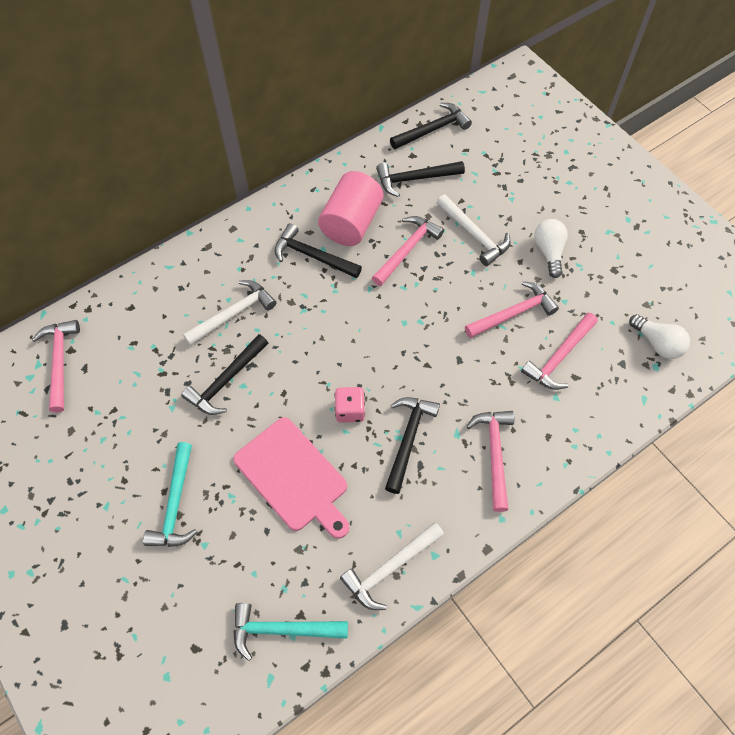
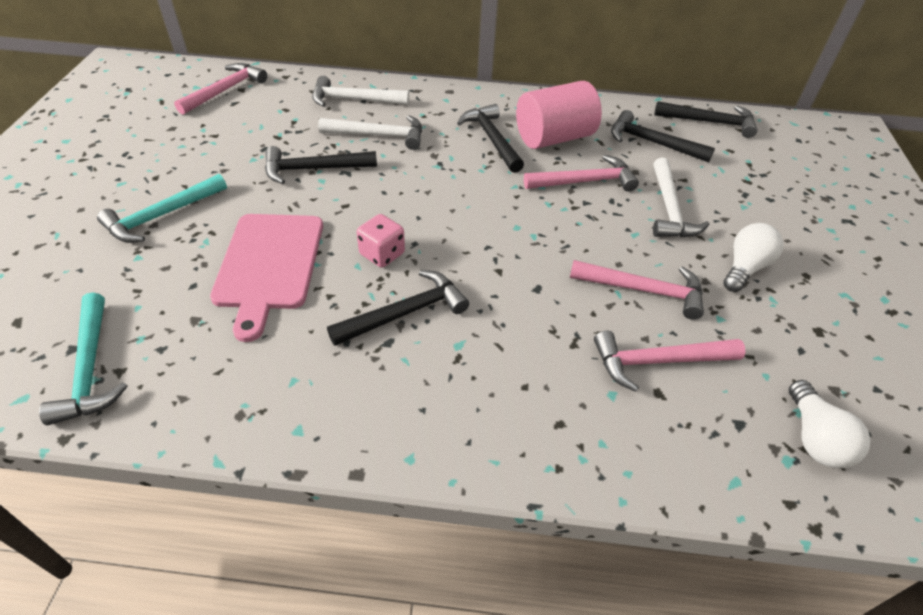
camera: 40 degrees right, 15 degrees down
turquoise hammer [233,603,348,661] -> turquoise hammer turned 150 degrees counterclockwise [39,292,128,426]
white hammer [340,522,444,610] -> white hammer moved to [312,76,409,107]
pink hammer [466,411,514,512] -> none

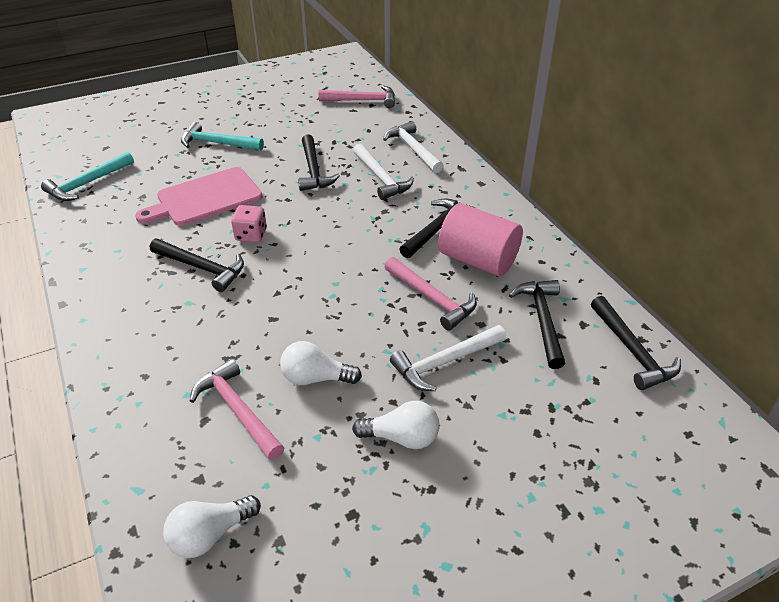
camera: 60 degrees right, 5 degrees down
black hammer [265,146,377,184] -> black hammer turned 150 degrees counterclockwise [298,134,340,191]
pink hammer [570,260,704,320] -> white light bulb [280,341,362,385]

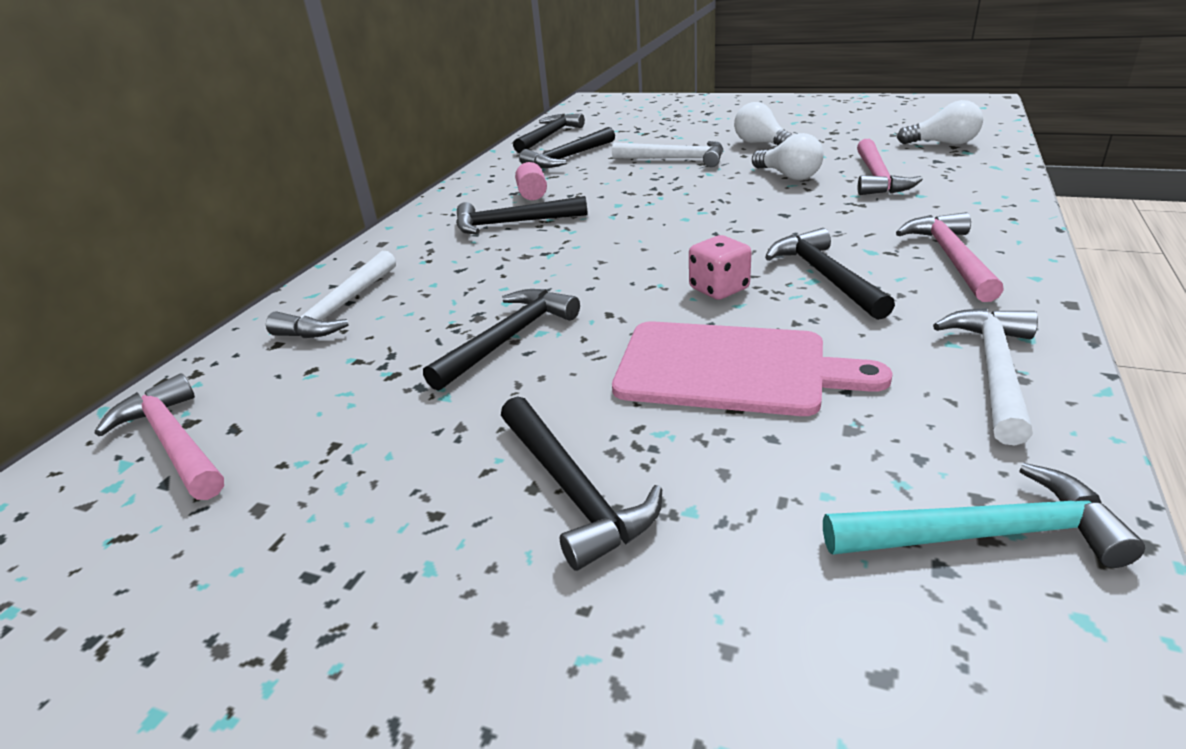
camera: 130 degrees left, 10 degrees down
turquoise hammer [181,122,264,151] -> black hammer [501,396,662,571]
white hammer [353,144,414,200] -> white hammer moved to [933,308,1038,446]
pink hammer [385,257,477,331] -> pink hammer moved to [896,212,1004,302]
pink cylinder [438,203,523,276] -> pink cylinder [515,162,547,200], size x0.45

